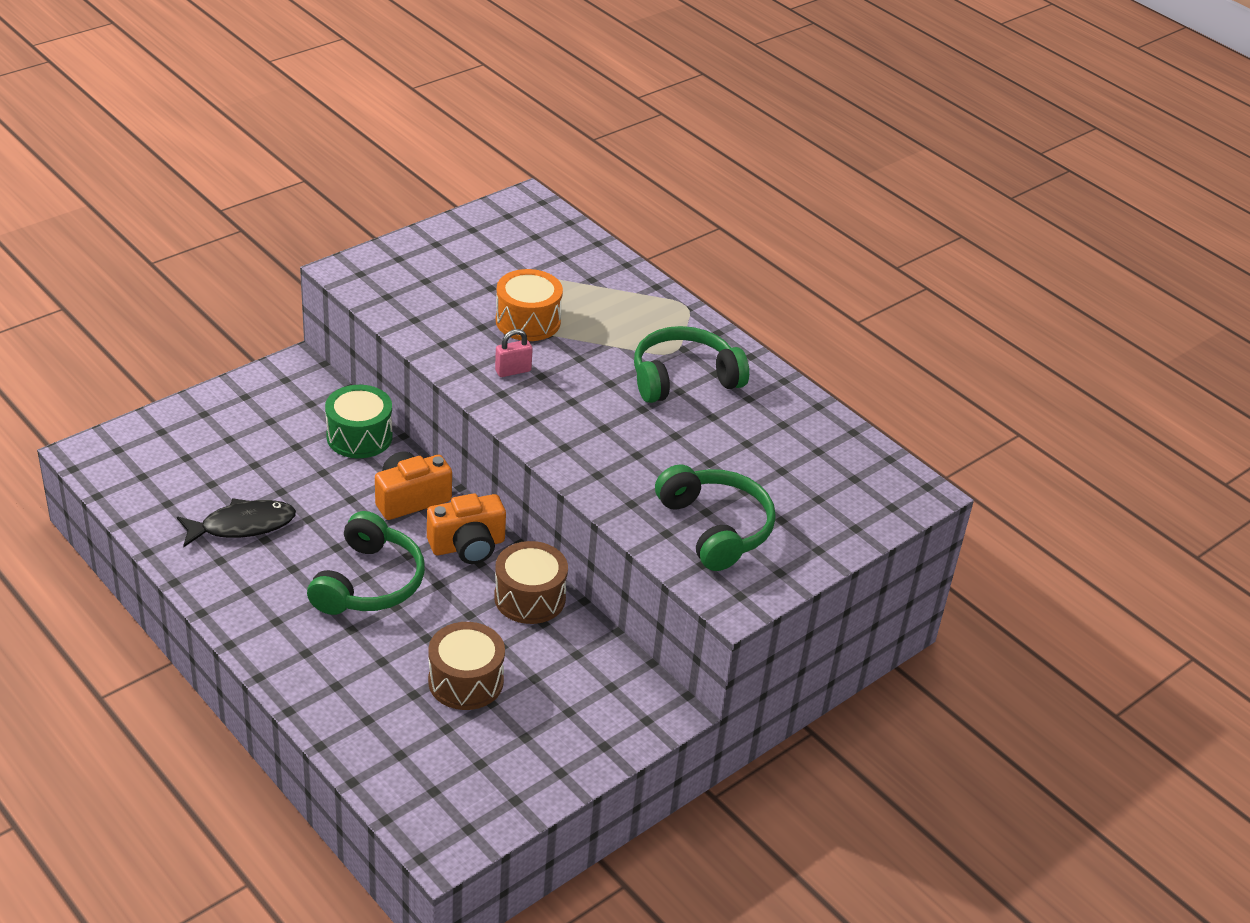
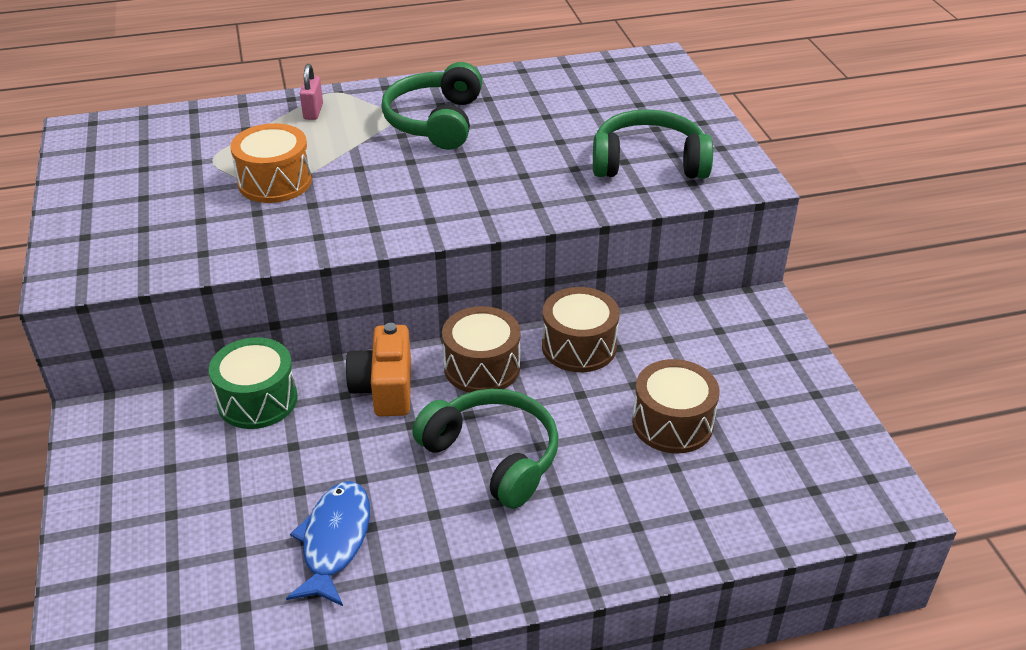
camera: 60 degrees left, 0 degrees up
black fish [177,498,296,547] -> blue fish [286,481,370,606]
orange camera [427,494,506,564] -> brown drum [442,306,521,393]
pink padlock [495,329,533,377] -> pink padlock moved to [300,64,323,120]

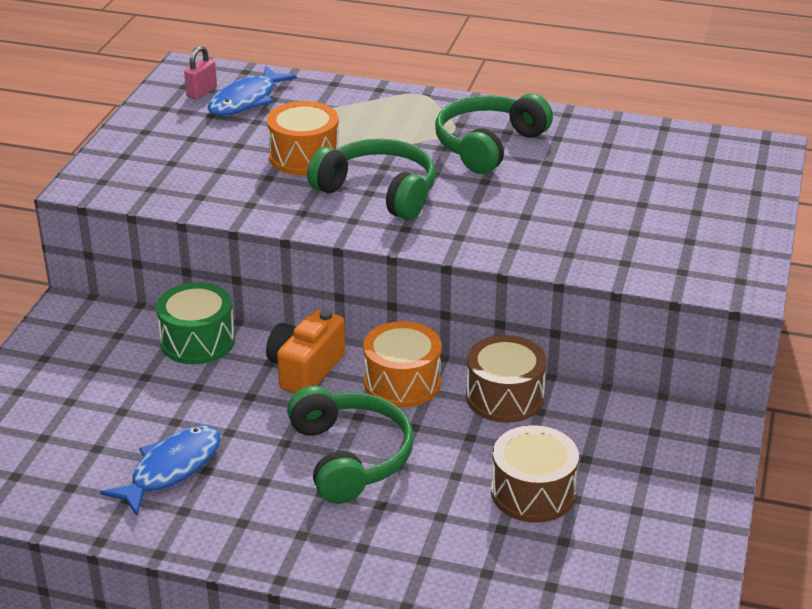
camera: 30 degrees right, 5 degrees down
pink padlock [300,64,323,120] -> pink padlock moved to [184,46,217,100]
brown drum [442,306,521,393] -> orange drum [363,321,442,408]
green headphones [593,109,713,179] -> green headphones moved to [307,139,436,220]
none -> blue fish [208,66,297,116]

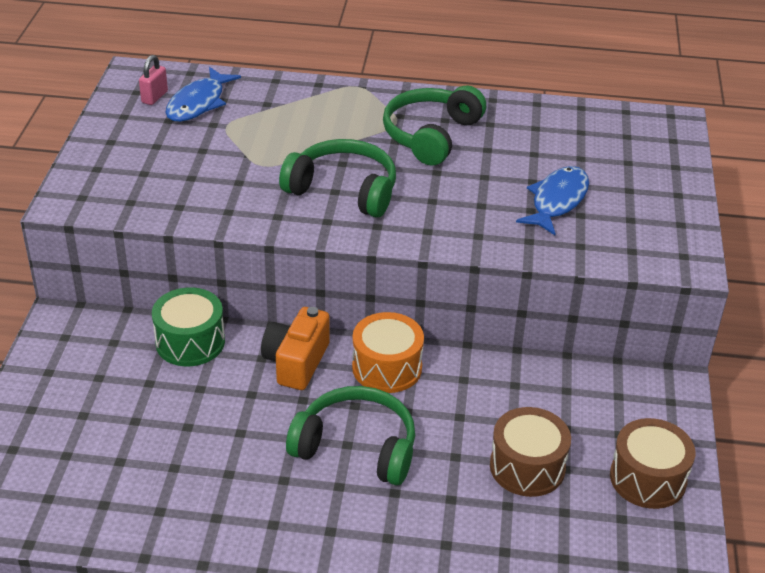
camera: 10 degrees left, 5 degrees up
blue fish [100,425,220,516] -> blue fish moved to [516,166,589,235]
orange drum [267,101,339,175] -> none
green headphones [287,386,414,504] -> green headphones turned 45 degrees counterclockwise [286,386,415,485]
brown drum [466,335,547,423] -> brown drum moved to [610,418,695,509]

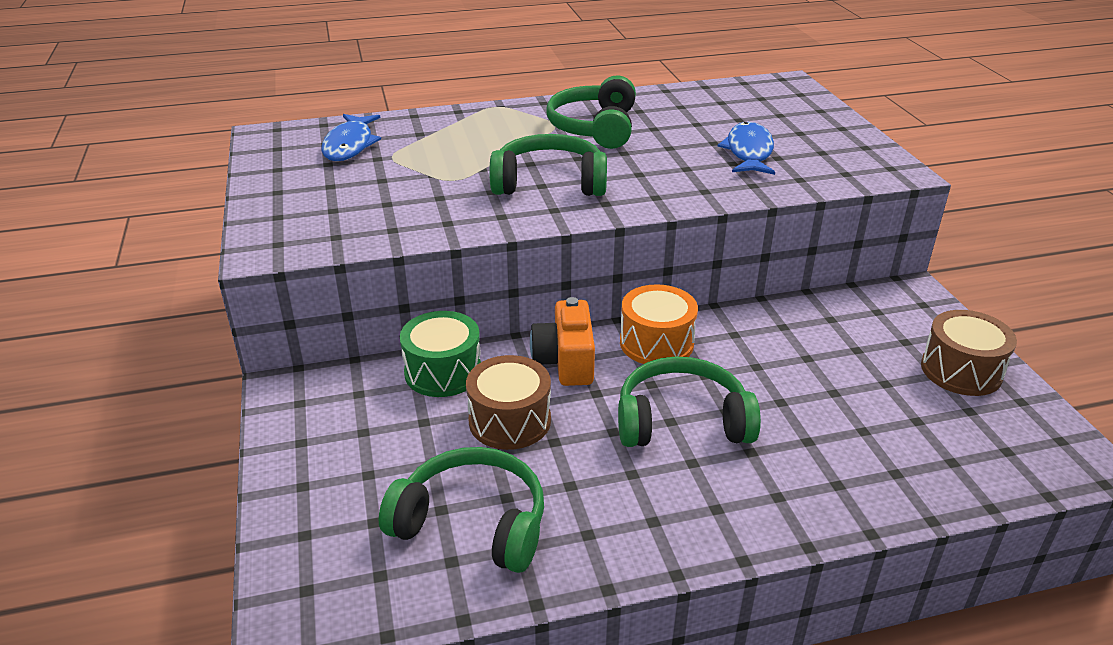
camera: 20 degrees left, 5 degrees down
pink padlock [139,55,168,105] -> none
brown drum [490,407,571,497] -> brown drum moved to [466,355,551,450]
none -> green headphones [379,447,544,573]

